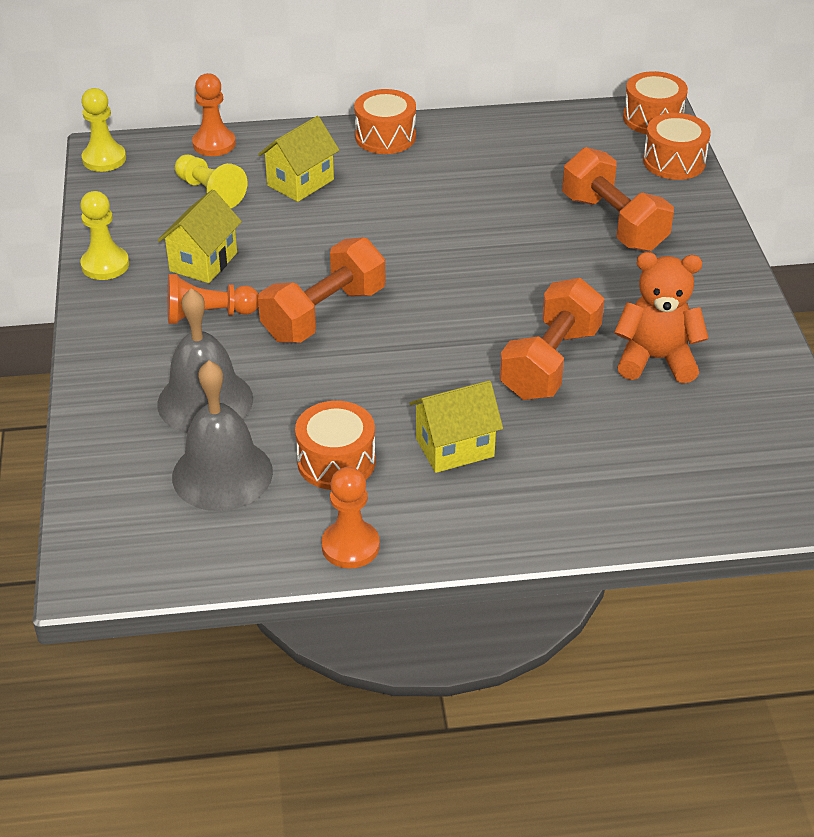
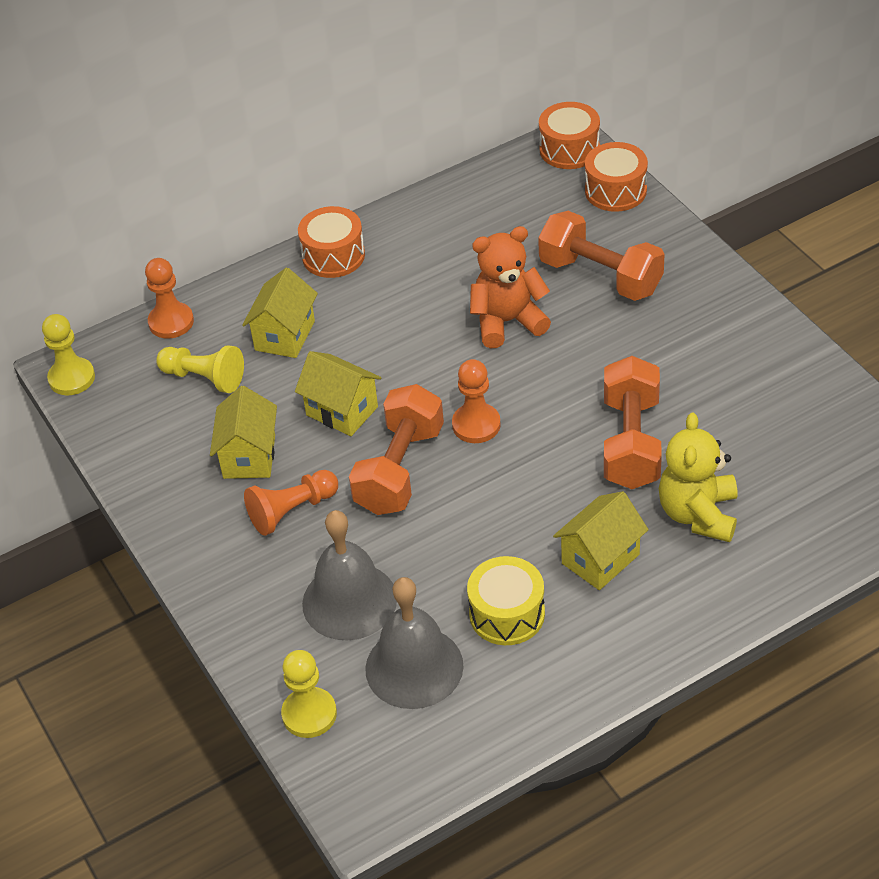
camera: 20 degrees left, 5 degrees up
yellow pawn [80,191,129,280] -> yellow pawn moved to [281,650,337,738]
orange drum [295,401,376,490] -> yellow drum [467,556,545,645]
orange pawn [322,467,380,569] -> orange pawn moved to [452,359,501,443]
orange teddy bear [614,252,709,383] -> orange teddy bear moved to [470,226,551,349]
none -> yellow house [295,351,381,436]
none -> yellow teddy bear [659,412,738,542]

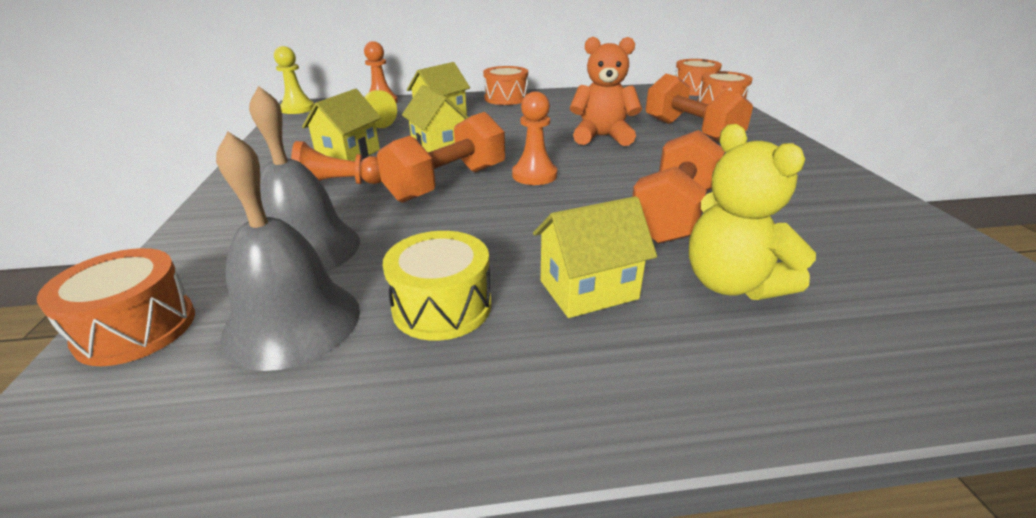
camera: 20 degrees right, 15 degrees down
yellow pawn [281,650,337,738] -> orange drum [37,248,195,366]
yellow teddy bear [659,412,738,542] -> yellow teddy bear turned 60 degrees counterclockwise [689,124,816,300]

